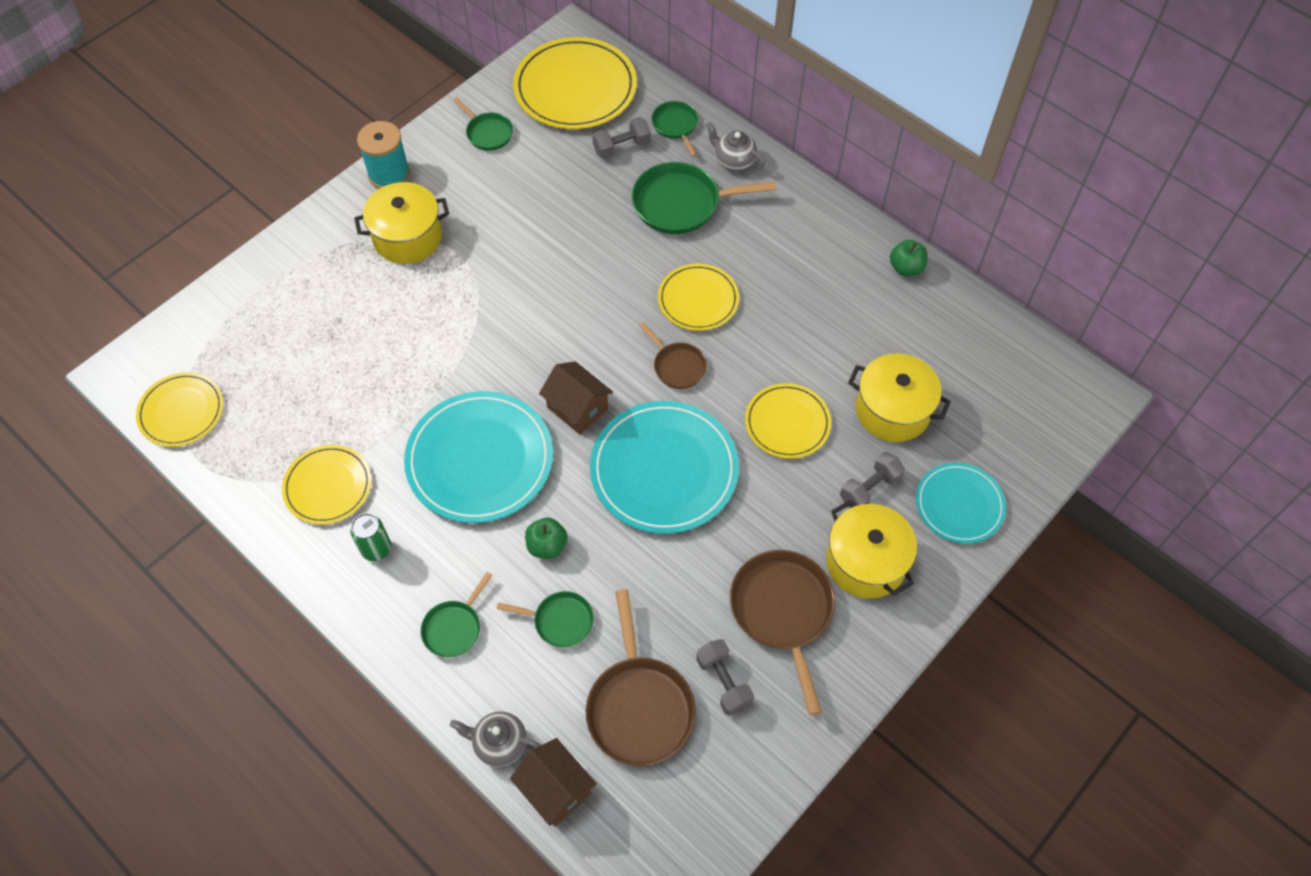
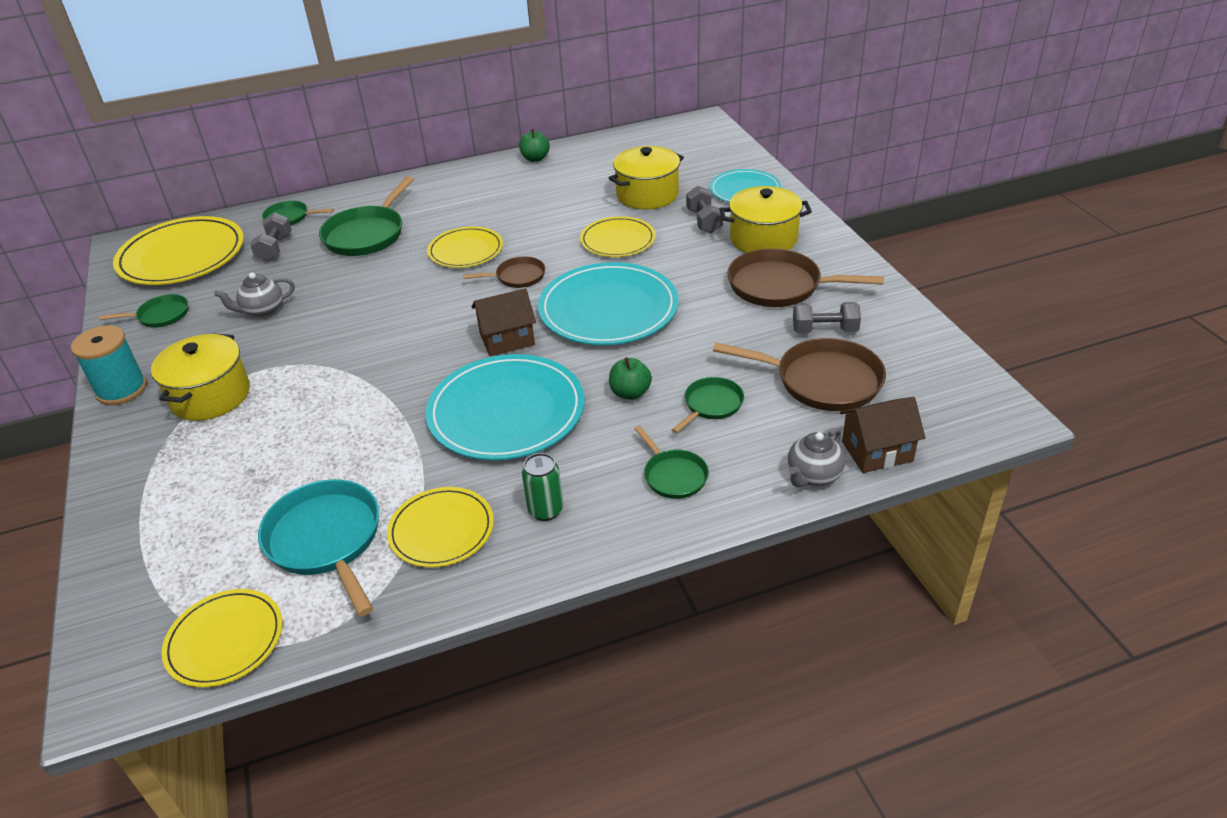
camera: 60 degrees left, 20 degrees down
grey teapot [706,122,765,171] -> grey teapot moved to [214,273,295,318]
none -> turquoise pan [258,480,379,617]

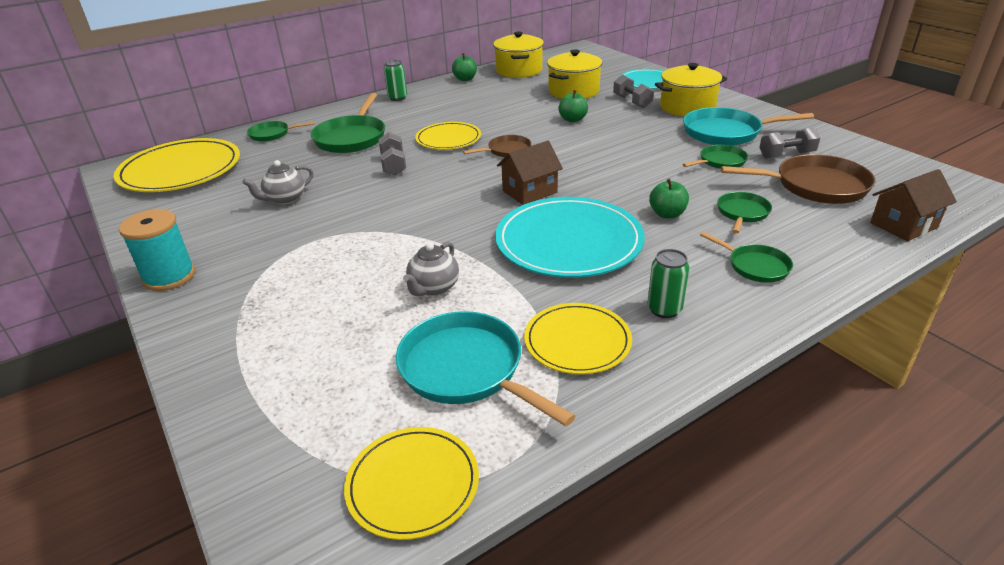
camera: 15 degrees left, 5 degrees down
green pan [99,294,188,328] -> green pan moved to [682,145,748,169]
yellow pot [151,333,250,421] -> yellow pot moved to [493,31,544,78]
grey dumbbell [250,213,292,262] -> grey dumbbell moved to [378,132,406,176]
turquoise plate [538,262,679,345] -> none
yellow plate [580,216,655,257] -> green apple [558,90,588,122]
brown pan [727,248,884,307] -> turquoise pan [683,107,814,146]
grey teapot [788,428,846,487] -> grey teapot moved to [403,242,459,296]
none -> green can [384,60,407,101]

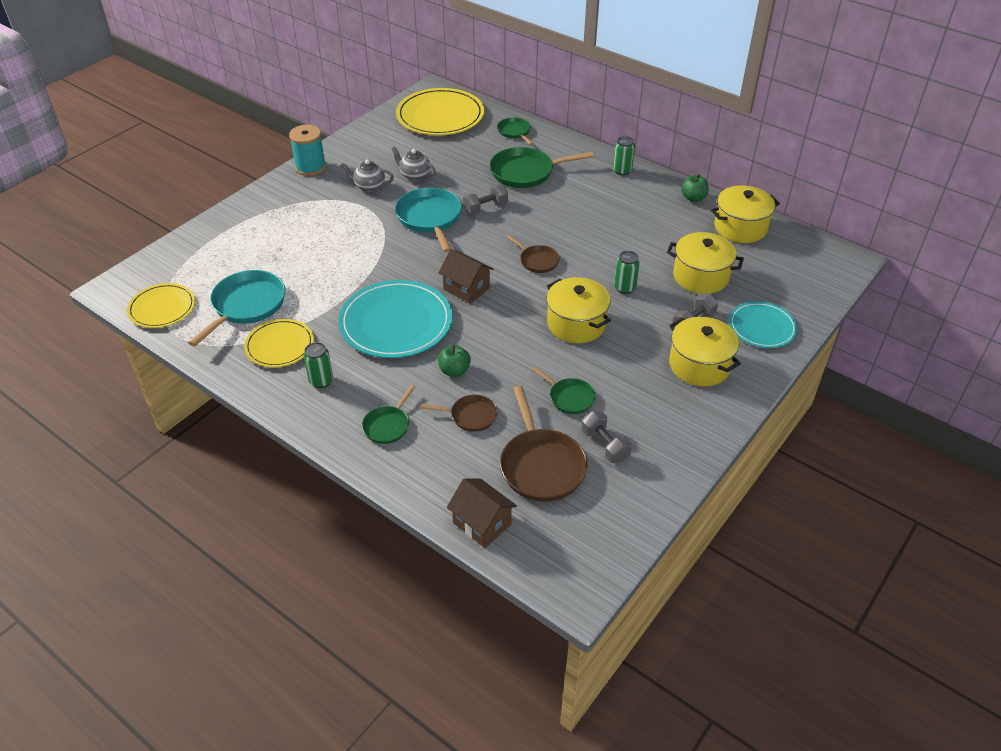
camera: 70 degrees right, 10 degrees up
grey teapot [403,242,459,296] -> grey teapot moved to [340,160,394,192]
yellow plate [415,122,481,150] -> none
green apple [558,90,588,122] -> green can [614,251,640,294]
turquoise pan [683,107,814,146] -> turquoise pan moved to [395,188,462,253]
green pan [717,192,772,233] -> brown pan [421,395,498,432]
none -> yellow pot [547,277,611,343]

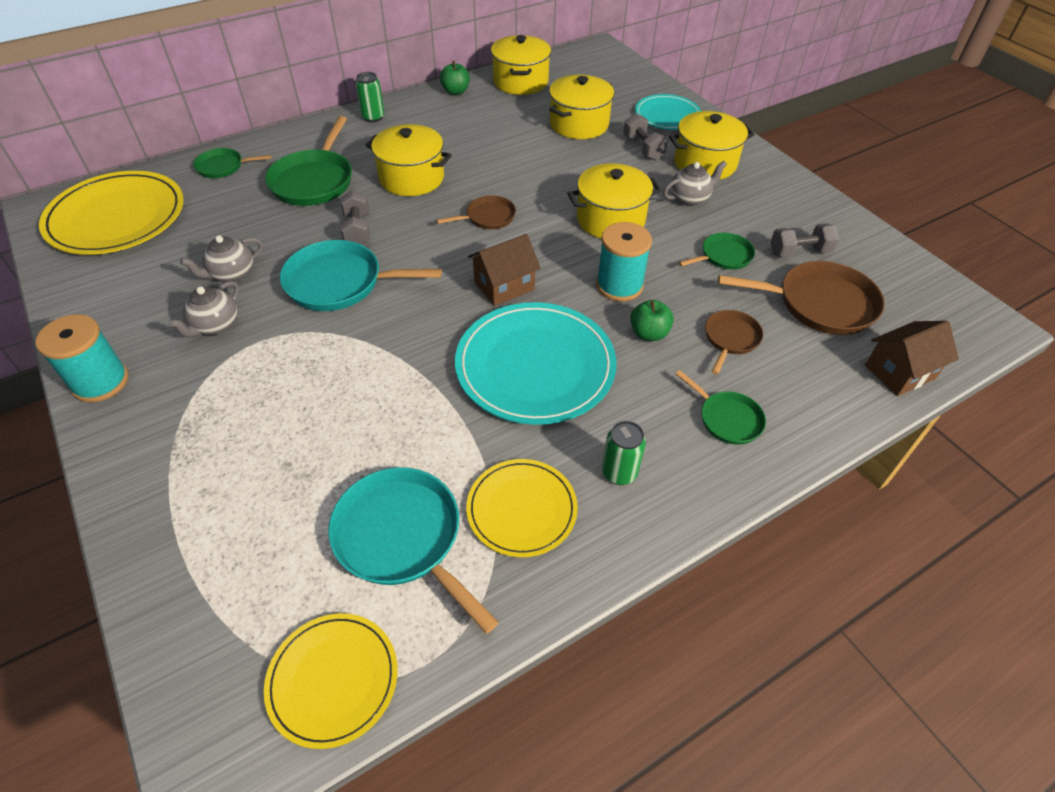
camera: 70 degrees left, 5 degrees up
green can [614,251,640,294] -> none
none -> yellow pot [365,124,452,196]
none -> turquoise spool [596,222,652,301]
none -> grey teapot [663,161,727,206]

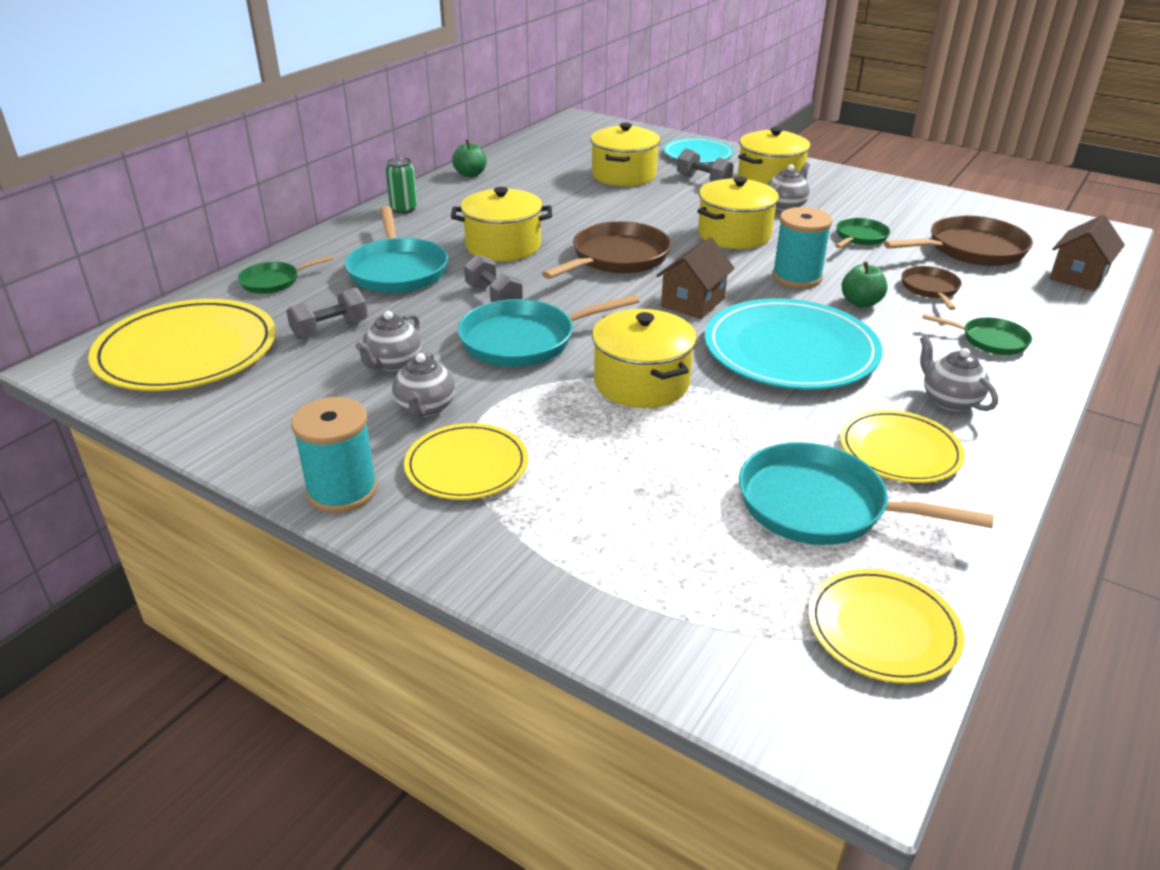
camera: 25 degrees left, 15 degrees down
green pan [265,116,352,206] -> turquoise pan [345,206,448,293]
brown pan [436,195,516,229] -> brown pan [542,221,671,279], size x1.79
yellow pot [491,35,551,95] -> yellow pot moved to [592,309,697,408]
green can [602,421,646,485] -> grey teapot [920,336,998,411]
grey dumbbell [770,223,839,258] -> grey dumbbell moved to [286,288,368,339]
none -> yellow plate [404,423,528,500]

